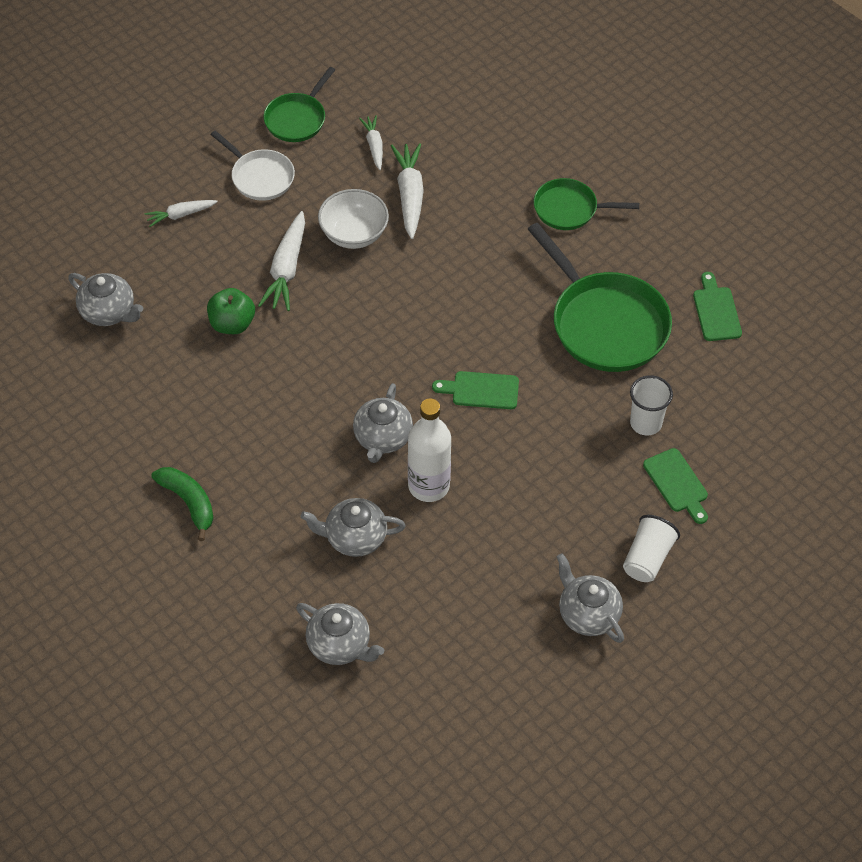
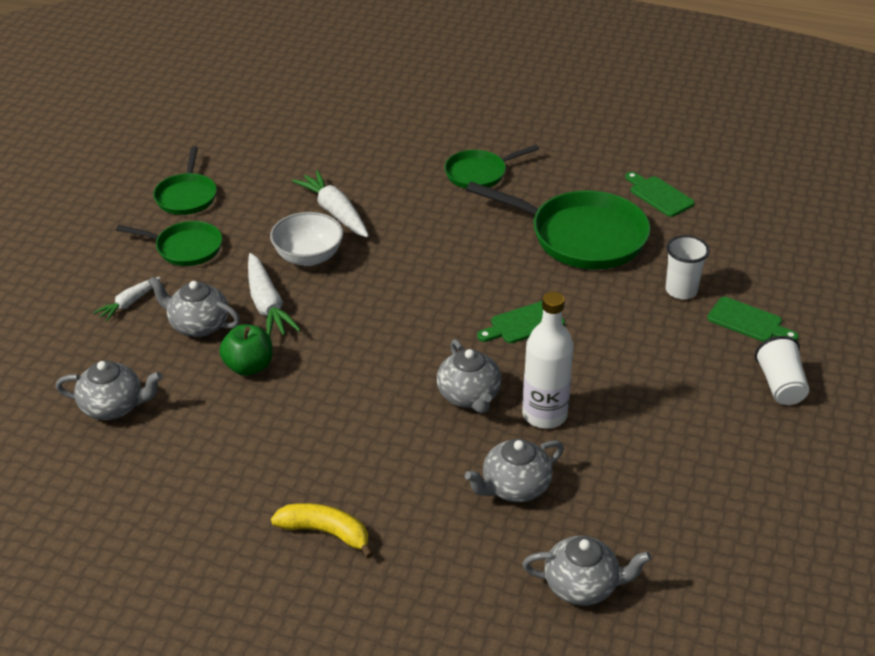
camera: 30 degrees left, 15 degrees down
green banana [151,467,214,541] -> yellow banana [271,503,373,558]
white pan [210,130,295,201] -> green pan [116,221,222,266]
white carrot [359,115,383,170] -> none
grey teapot [557,553,624,643] -> grey teapot moved to [148,276,240,337]

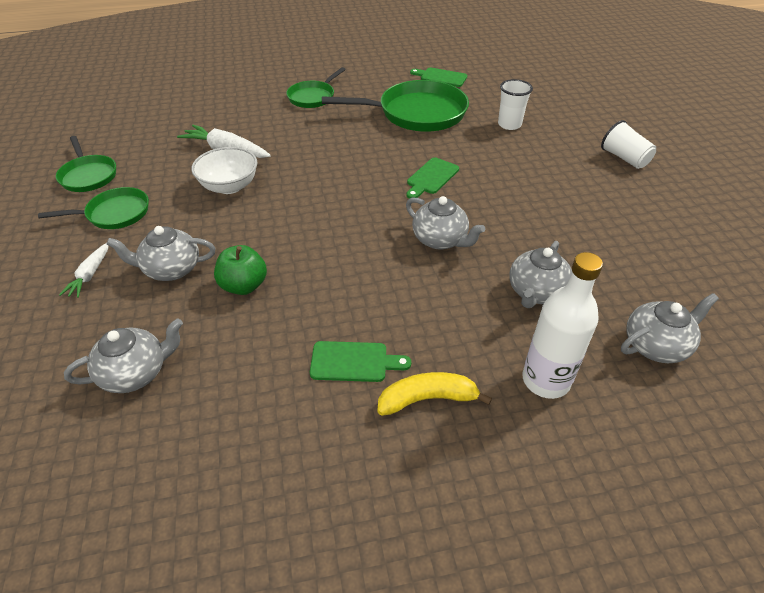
camera: 30 degrees left, 5 degrees up
white carrot [248,253,301,336] -> none
white bottle [522,292,574,429] -> white bottle moved to [522,252,603,399]
green cutting board [707,297,798,342] -> green cutting board moved to [310,341,411,382]

